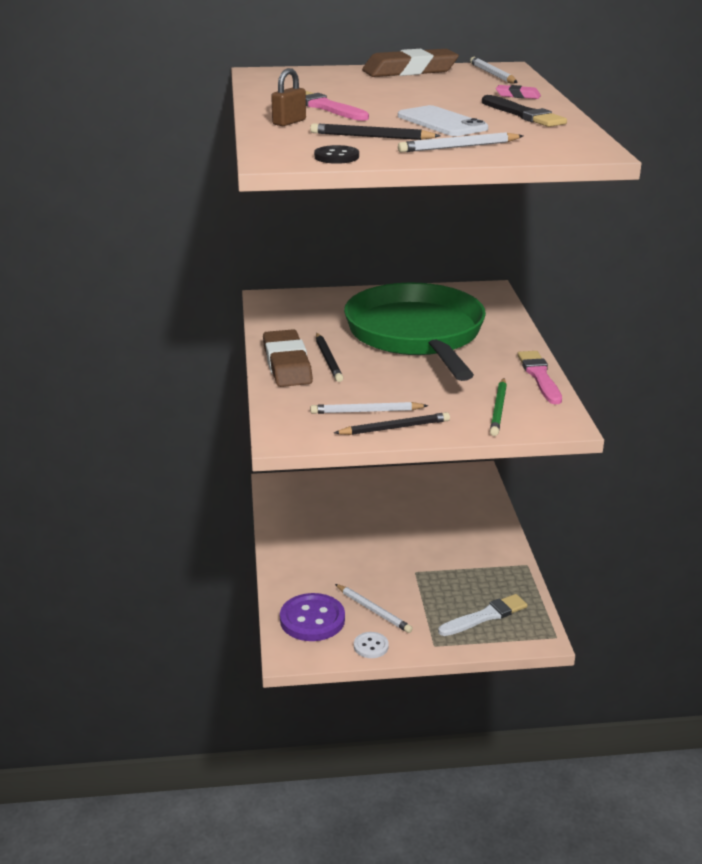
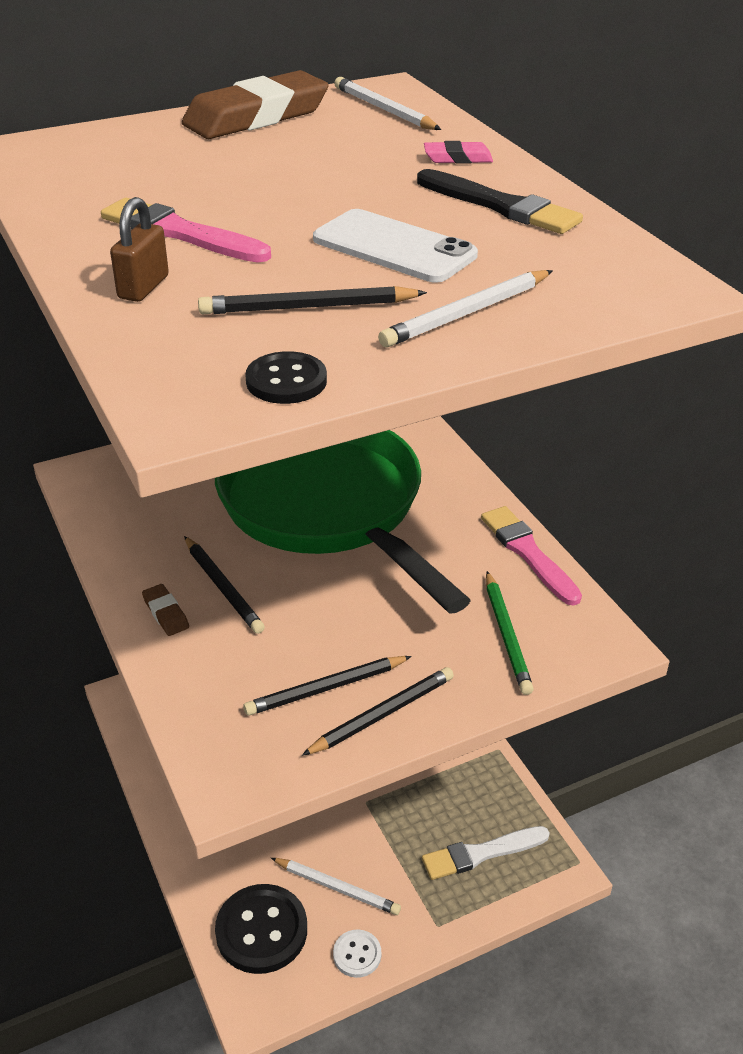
camera: 20 degrees left, 10 degrees up
brown eraser [263,329,313,387] -> brown eraser [142,584,189,636], size x0.44
purple button [280,593,345,641] -> black button [215,884,307,974]
white pencil [310,402,428,414] -> black pencil [243,656,412,716]
white brush [438,594,528,636] -> white brush turned 150 degrees counterclockwise [422,826,550,880]

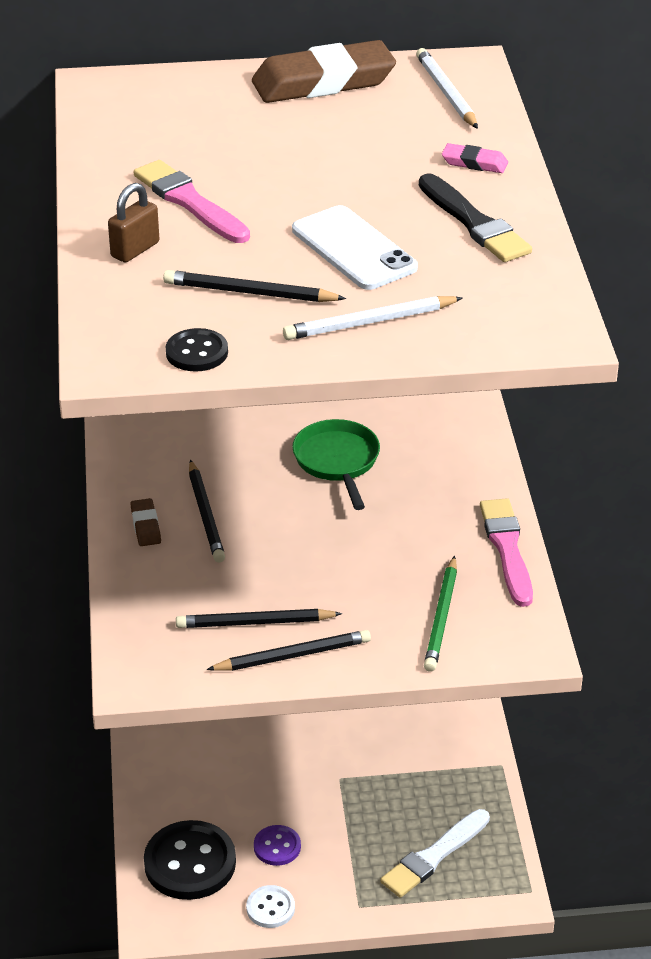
camera: 20 degrees right, 0 degrees up
green pan [215,430,471,614] -> green pan [292,419,380,510], size x0.42
white pencil [271,858,401,915] -> purple button [254,825,301,866]
white brush [422,826,550,880] -> white brush turned 45 degrees counterclockwise [380,809,490,898]

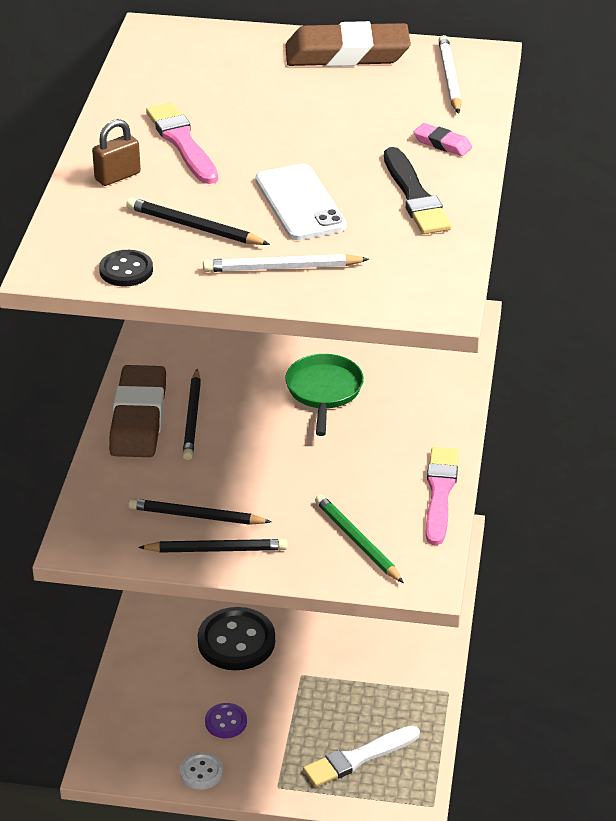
camera: 15 degrees right, 0 degrees up
brown eraser [130,498,161,546] -> brown eraser [109,365,166,457], size x2.29
black button [144,820,236,900] -> black button moved to [197,607,275,670]
green pencil [424,556,457,672] -> green pencil turned 120 degrees clockwise [315,494,404,583]

